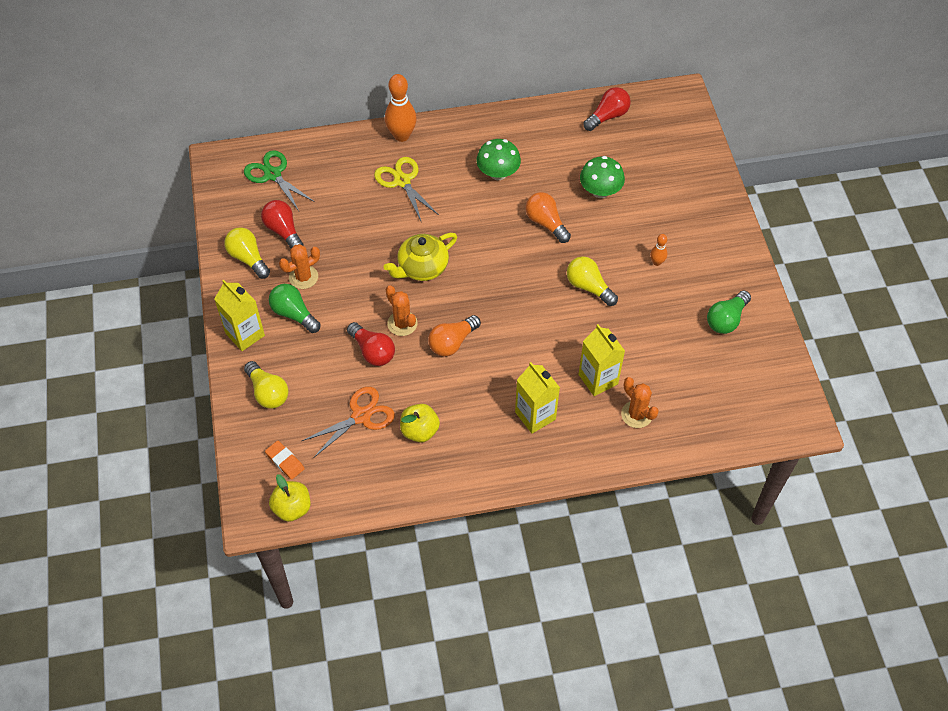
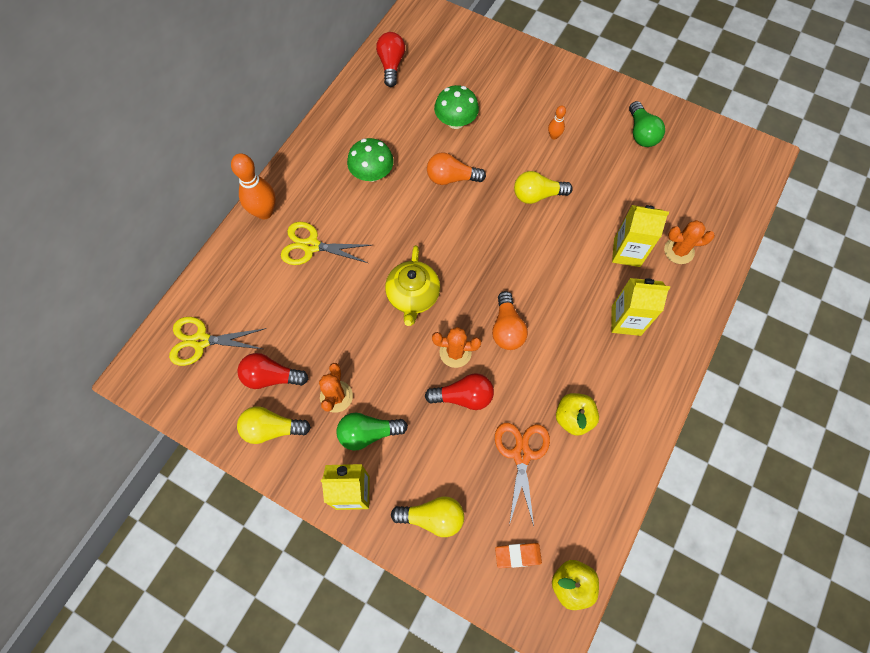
camera: 50 degrees left, 10 degrees up
green scissors [244,150,315,211] -> yellow scissors [169,317,266,366]

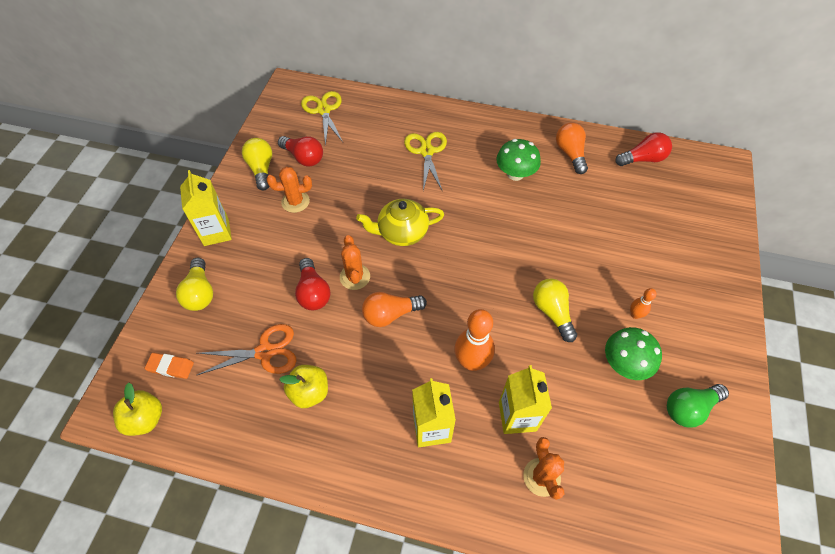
camera: 75 degrees right, 10 degrees down
orange bowling pin [231,153,276,219] -> orange bowling pin moved to [454,309,495,371]
red light bulb [237,353,308,389] -> red light bulb turned 135 degrees clockwise [278,136,323,166]
green light bulb [337,412,408,451] -> none
orange light bulb [427,152,486,185] -> orange light bulb moved to [556,122,588,174]
green mushroom [434,85,479,129] -> green mushroom moved to [605,327,662,380]
orange eraser [495,543,542,568] -> orange eraser turned 60 degrees counterclockwise [145,353,194,379]

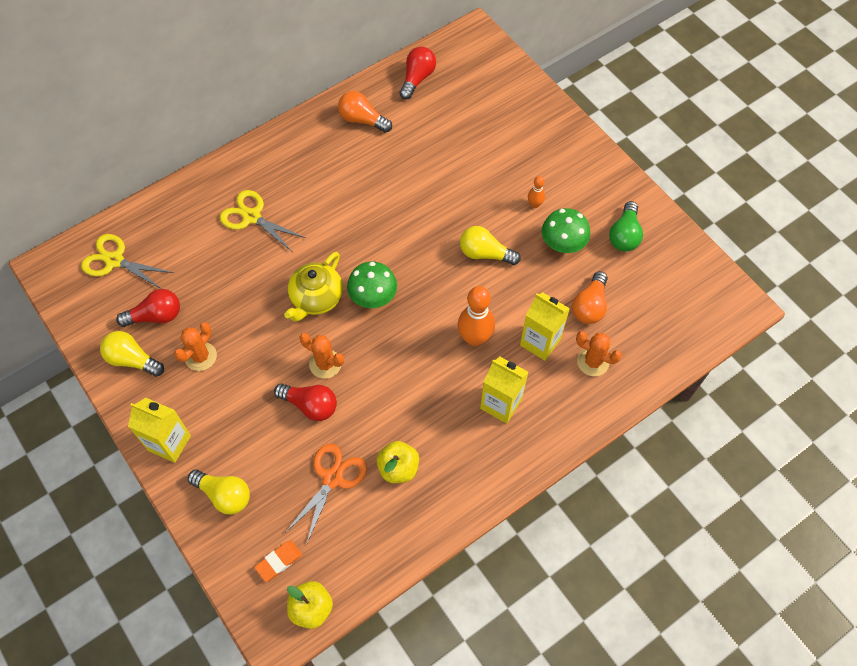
camera: 50 degrees left, 5 degrees up
orange light bulb [362,292,427,327] -> orange light bulb moved to [572,271,608,324]
green mushroom [496,139,541,181] -> green mushroom moved to [347,262,397,308]

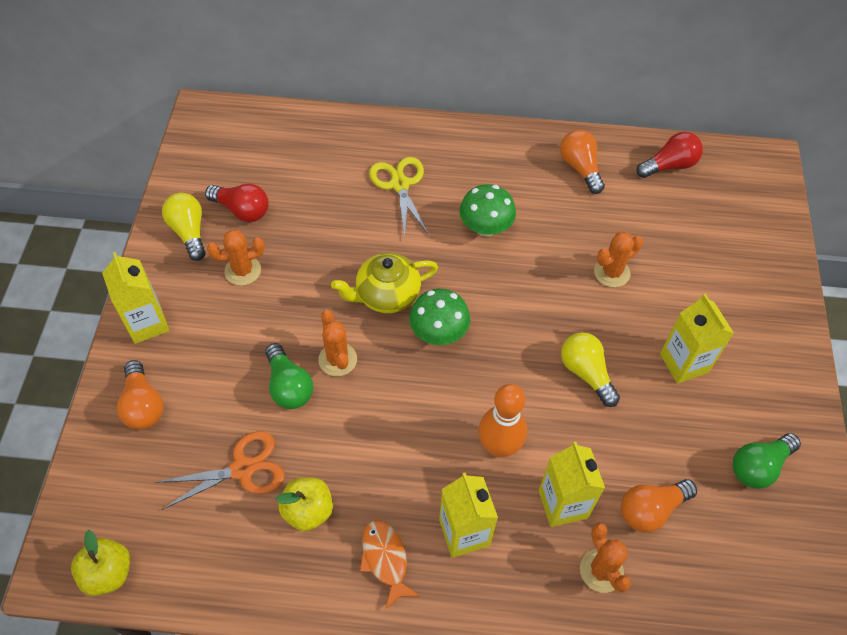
camera: 40 degrees right, 5 degrees down
yellow scissors [81,234,174,289] -> none
yellow light bulb [188,469,250,515] -> orange light bulb [117,360,164,430]
orange eraser [254,540,302,582] -> none
red light bulb [274,383,337,421] -> green light bulb [265,343,313,409]
orange bowling pin [528,176,545,208] -> yellow carton [660,294,734,384]
green mushroom [542,208,590,253] -> green mushroom moved to [459,184,516,236]
none -> orange fish [360,520,419,610]
none -> orange cactus [594,232,643,287]

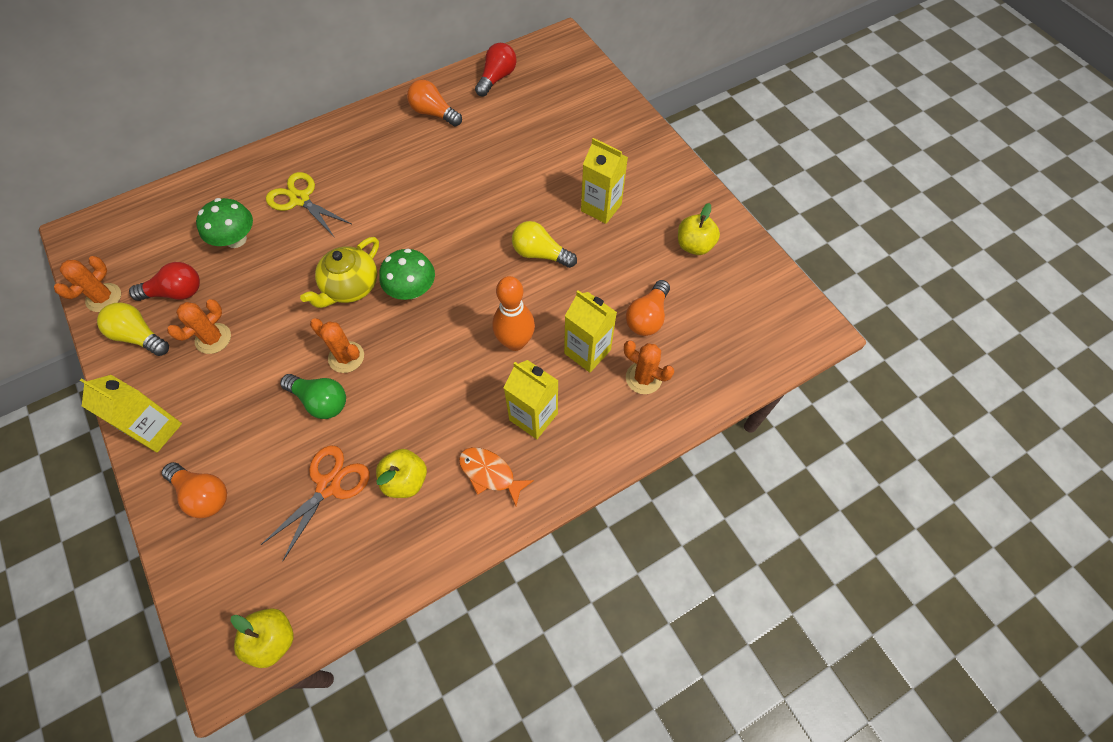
camera: 35 degrees left, 5 degrees up
green mushroom [459,184,516,236] -> green mushroom moved to [196,198,253,248]
orange cactus [594,232,643,287] -> orange cactus moved to [54,256,121,312]
green light bulb [733,433,801,489] -> yellow apple [678,203,720,255]

